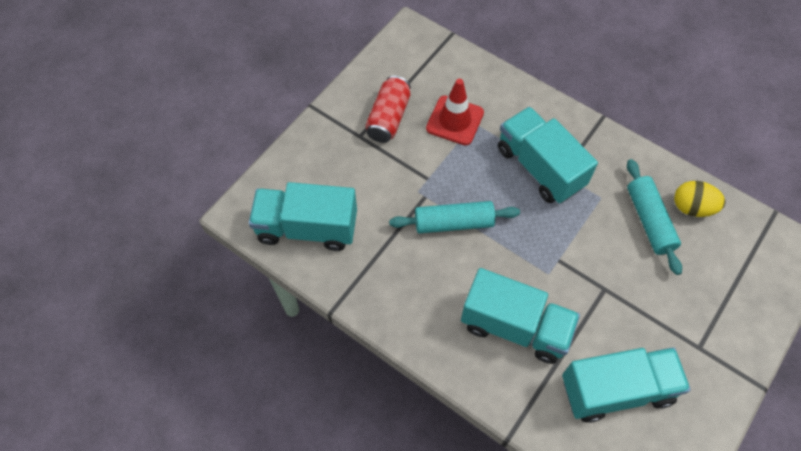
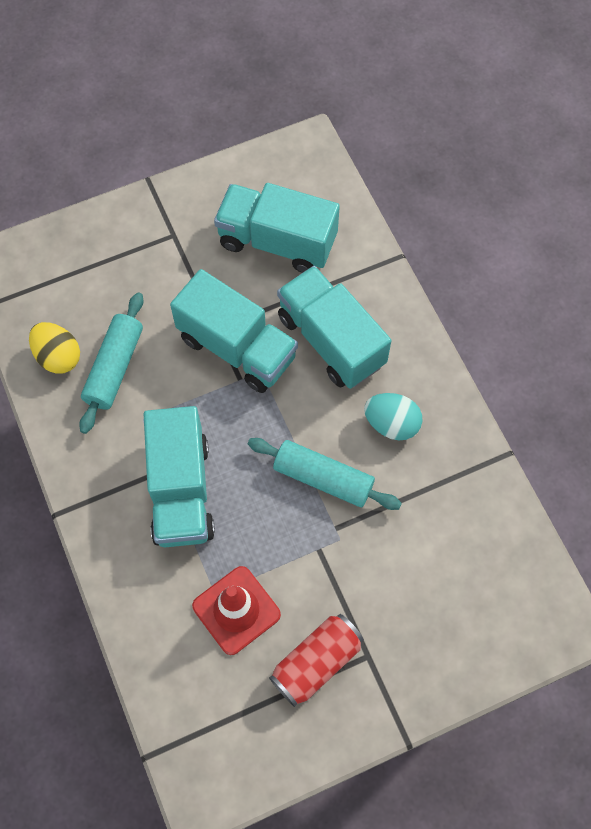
camera: 150 degrees left, 5 degrees up
turquoise truck [249,182,357,251] -> turquoise truck moved to [170,269,298,393]
none -> turquoise egg [364,393,423,440]

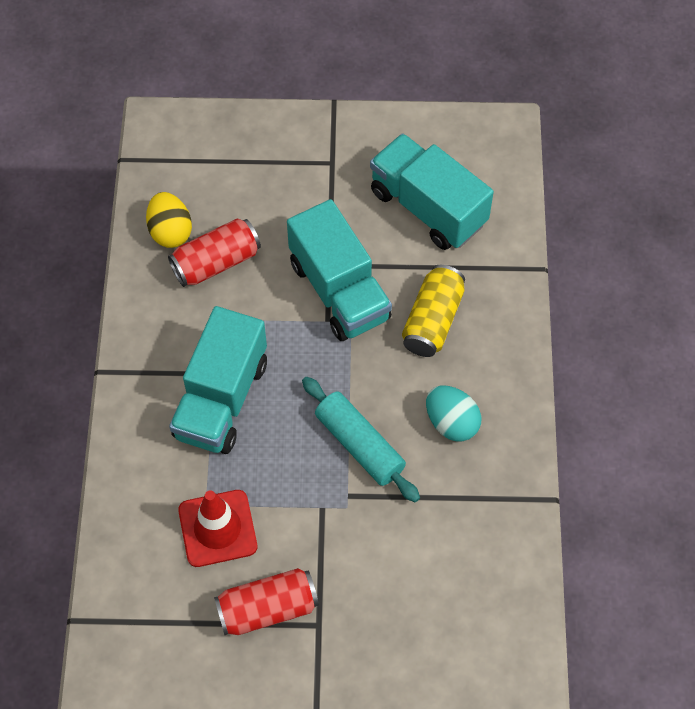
camera: 25 degrees right, 5 degrees down
turquoise rolling pin [79,293,143,434] -> red can [168,219,261,287]
turquoise truck [277,266,392,389] -> yellow can [402,265,465,357]

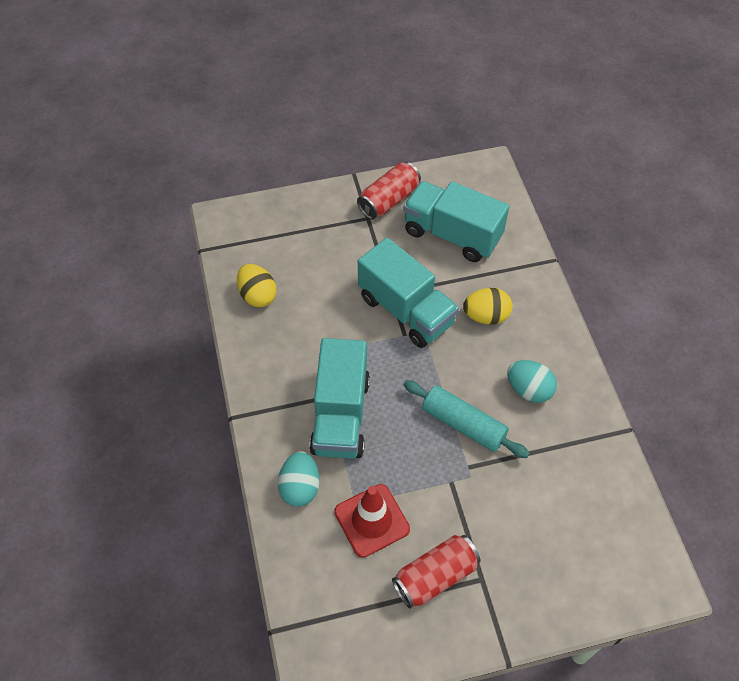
camera: 15 degrees left, 5 degrees down
red can [168,219,261,287] -> red can moved to [357,162,421,219]
yellow can [402,265,465,357] -> yellow egg [463,288,513,324]
none -> turquoise egg [278,451,320,507]

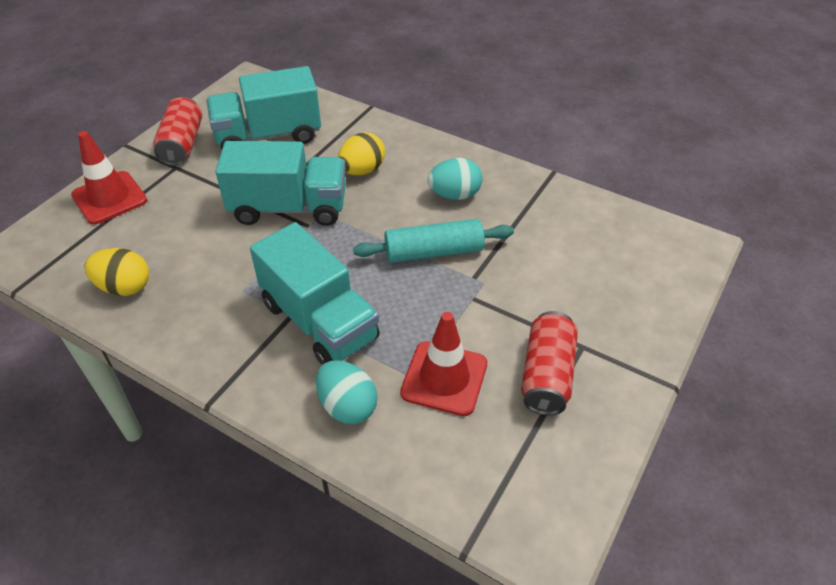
camera: 45 degrees left, 10 degrees down
none -> red traffic cone [71,131,147,224]

